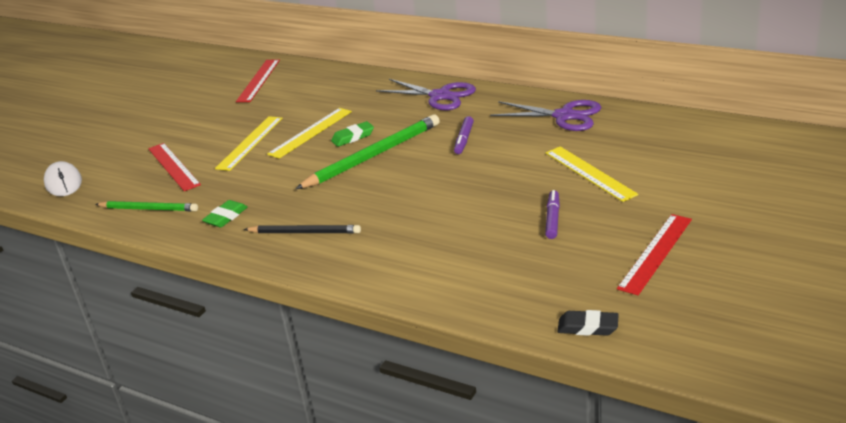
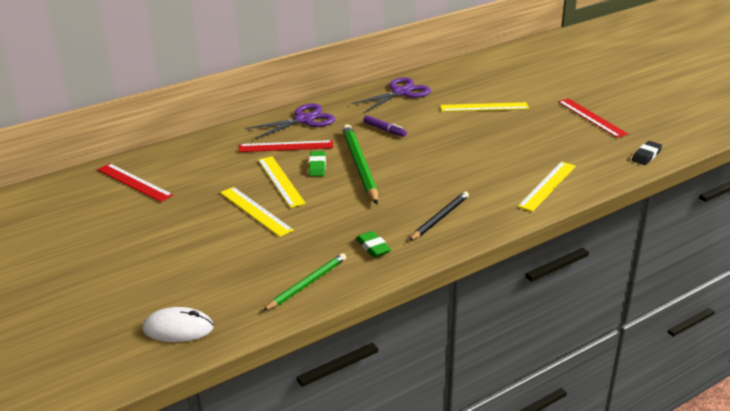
camera: 65 degrees left, 0 degrees up
red ruler [148,143,201,191] -> red ruler moved to [238,140,333,152]
purple marker [545,190,560,239] -> none
none -> yellow ruler [518,162,576,212]

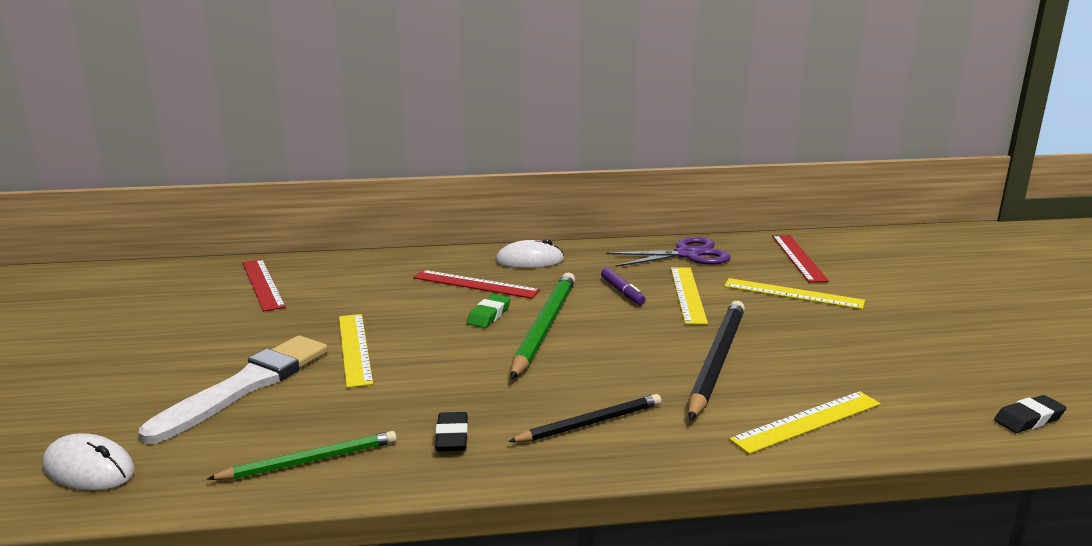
camera: 25 degrees right, 10 degrees down
purple scissors [245,104,335,139] -> white mouse [495,239,564,268]
yellow ruler [258,156,306,208] -> yellow ruler moved to [671,267,708,325]
green eraser [356,231,391,257] -> black eraser [435,412,468,452]
red ruler [558,98,628,138] -> red ruler moved to [772,235,829,282]
none -> white brush [139,335,328,444]
none -> black pencil [688,301,745,420]

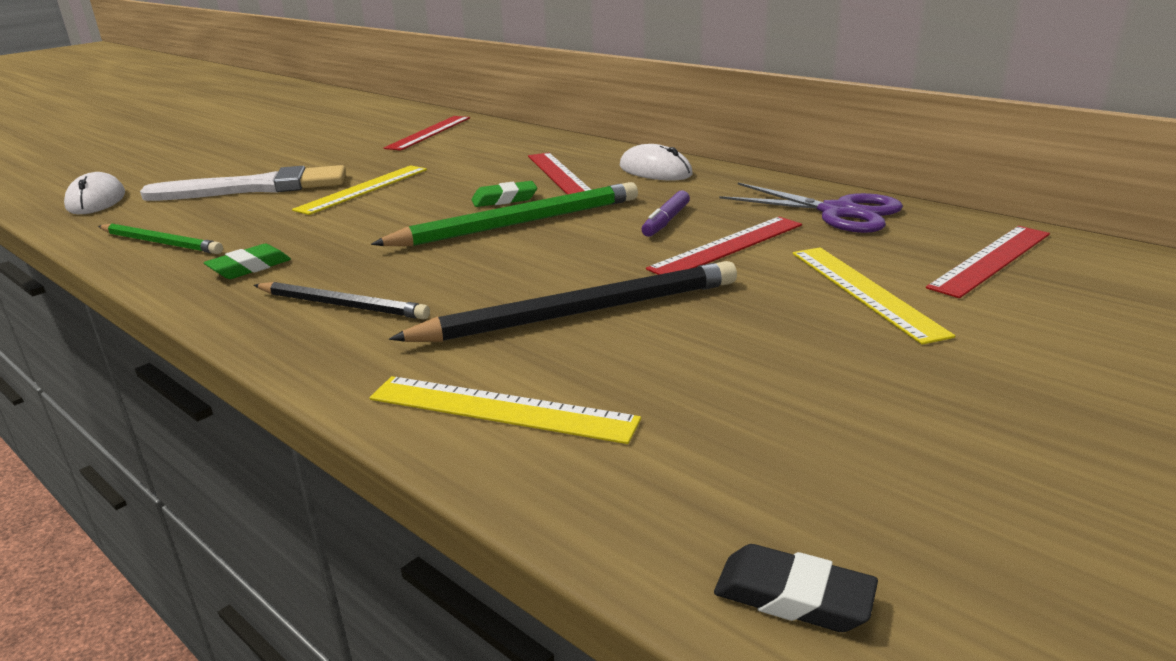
camera: 50 degrees right, 5 degrees up
black eraser [435,412,468,452] -> green eraser [204,244,291,279]
yellow ruler [671,267,708,325] -> red ruler [646,217,802,275]

